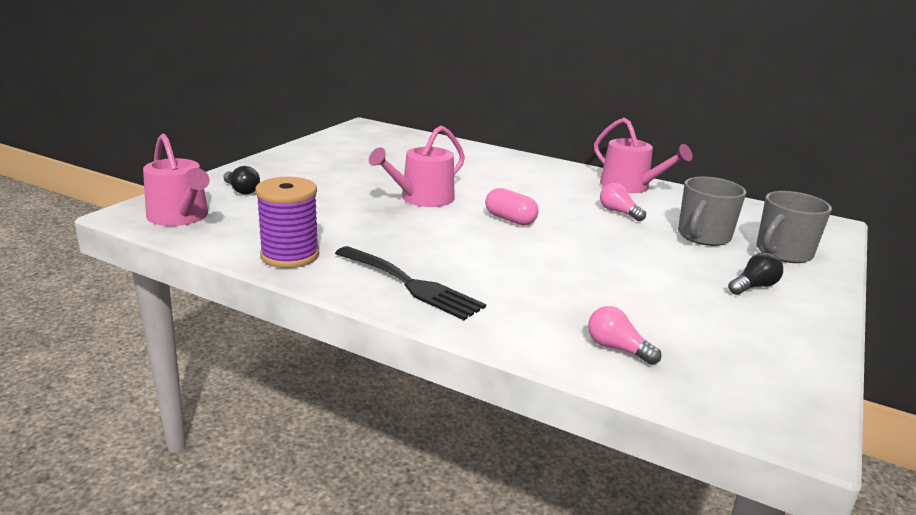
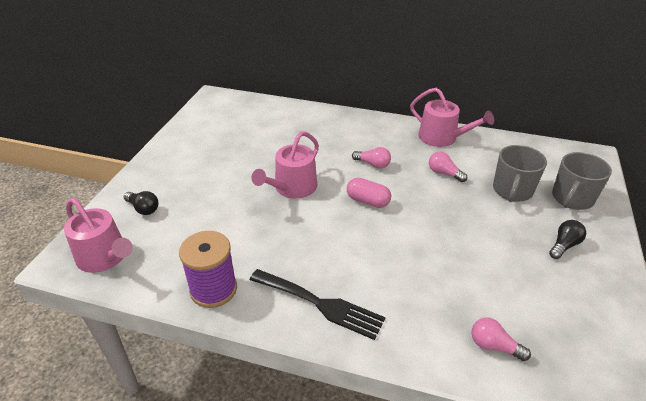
camera: 10 degrees left, 15 degrees up
none -> pink light bulb [352,147,391,169]

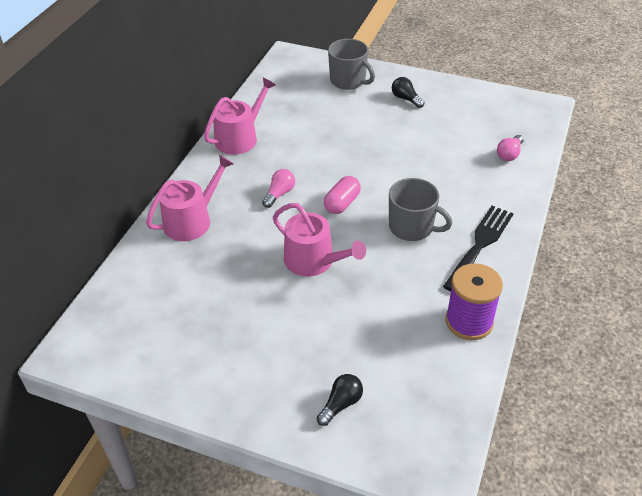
camera: 85 degrees left, 5 degrees up
pink watering can [64,198,133,273] -> pink watering can moved to [146,155,234,241]
pink light bulb [429,152,467,182] -> none
grey mug [493,145,547,202] -> grey mug moved to [389,178,452,241]

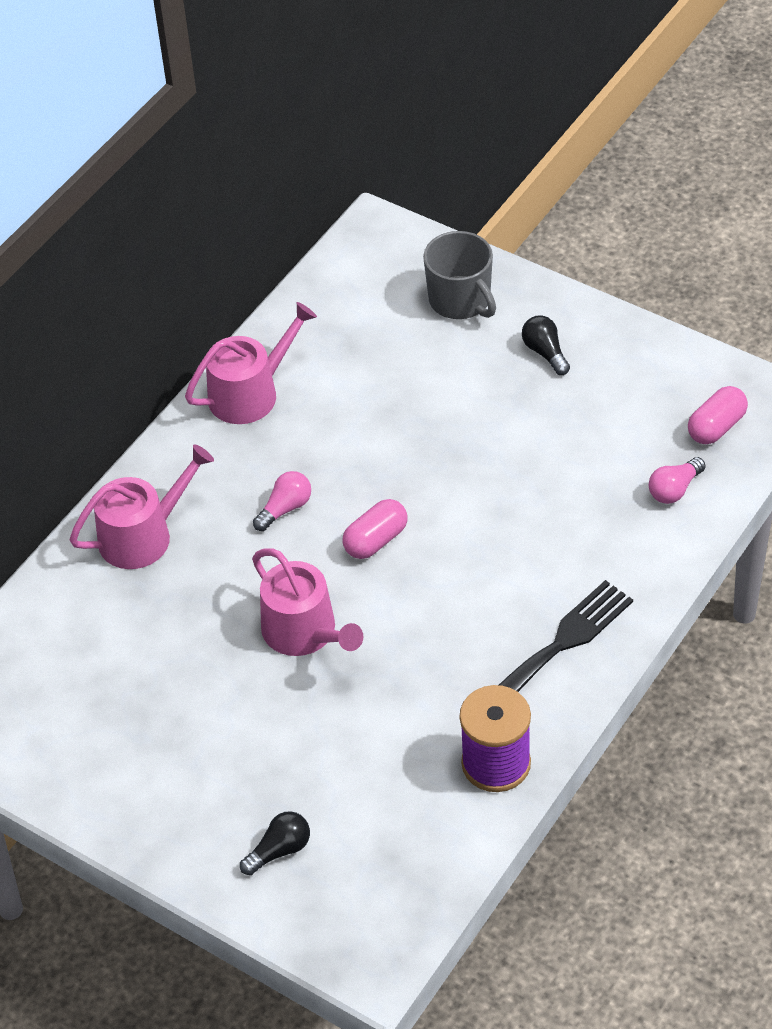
camera: 15 degrees right, 5 degrees up
grey mug [389,178,452,241] -> none
none -> pink capsule [688,386,748,444]

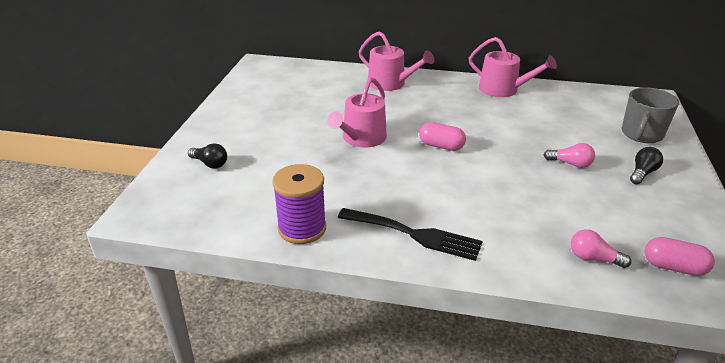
camera: 65 degrees right, 15 degrees down
pink light bulb [253,471,311,531] -> pink light bulb moved to [544,143,595,168]

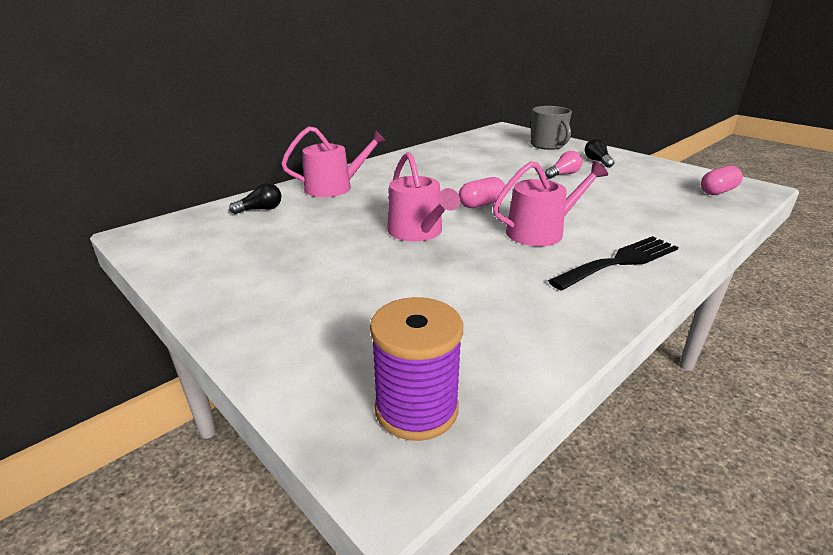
camera: 55 degrees left, 5 degrees down
black light bulb [188,143,227,169] -> black light bulb moved to [229,183,281,214]
purple spool [272,164,326,244] -> purple spool moved to [370,297,463,441]
pink watering can [469,37,557,97] -> pink watering can moved to [493,161,608,246]
pink light bulb [571,229,631,268] -> none

